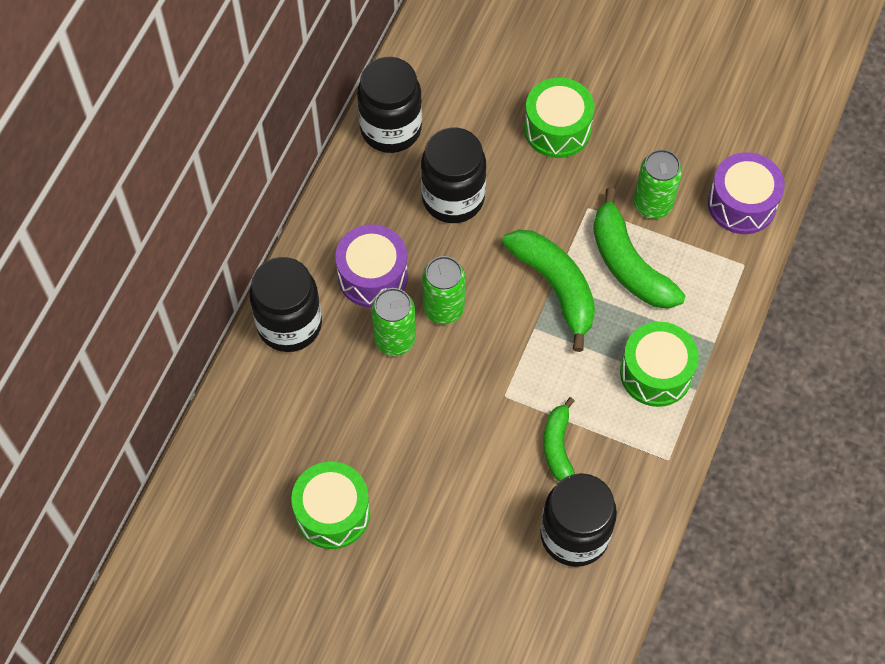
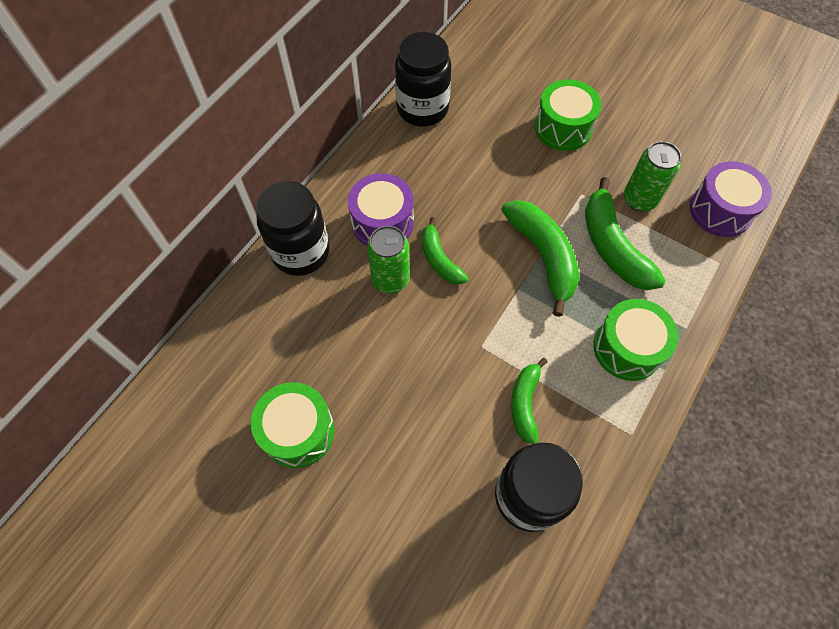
camera: 10 degrees right, 0 degrees up
black jar [421,128,486,223] -> none
green can [422,256,465,324] -> green banana [422,217,469,285]

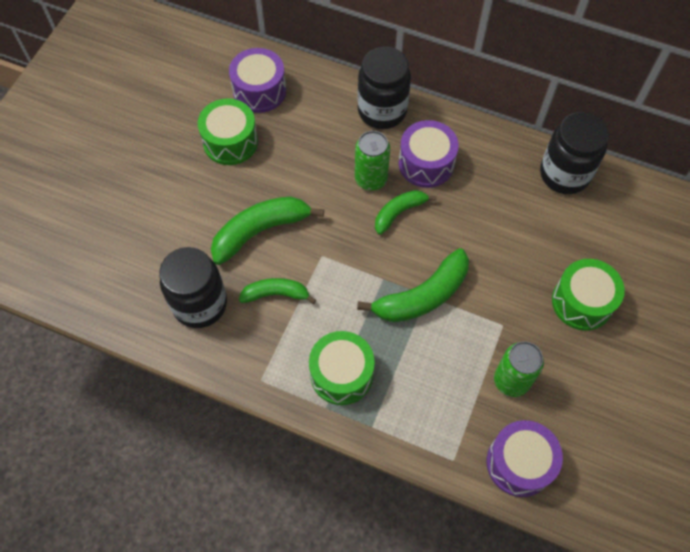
camera: 80 degrees right, 0 degrees up
green banana [585,177,666,290] -> green banana moved to [211,196,324,265]
none -> purple drum [229,48,286,113]

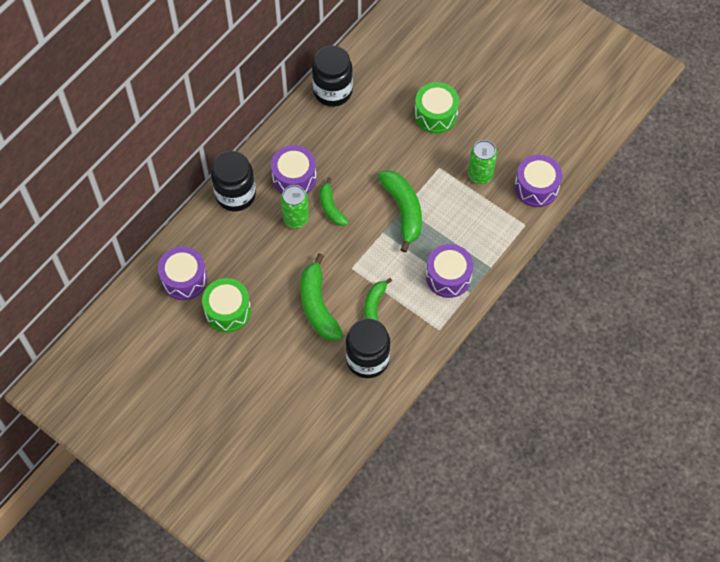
camera: 75 degrees left, 0 degrees up
green drum [309,331,375,405] -> purple drum [426,244,474,298]

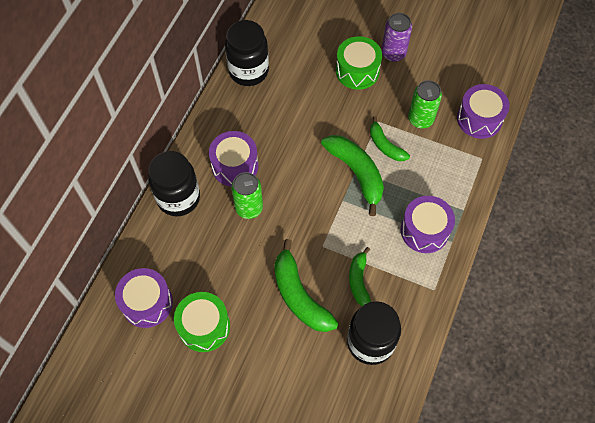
camera: 15 degrees left, 0 degrees up
green banana [320,177,349,226] -> green banana moved to [370,116,410,161]
none -> purple can [381,13,412,62]

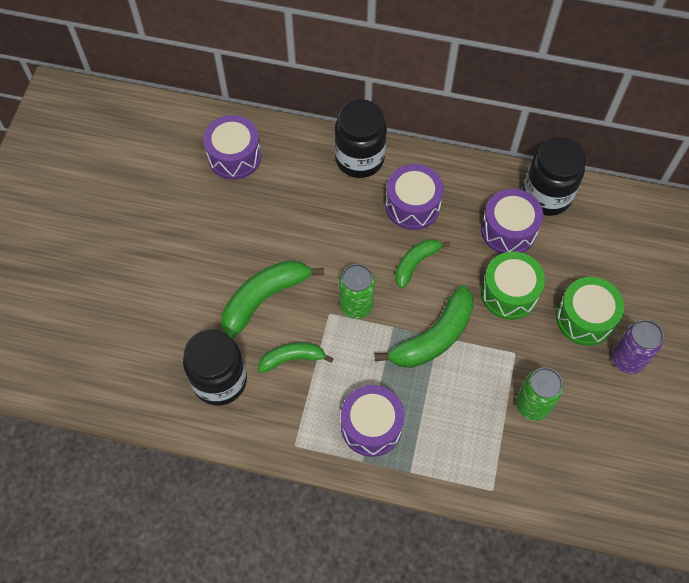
camera: 80 degrees right, 0 degrees up
green drum [174,292,230,352] -> green drum moved to [481,251,545,320]
green can [231,172,263,219] -> green can moved to [339,264,375,319]
green banana [370,116,410,161] -> green banana moved to [395,239,450,289]
purple drum [457,84,510,139] -> purple drum moved to [481,189,543,254]

